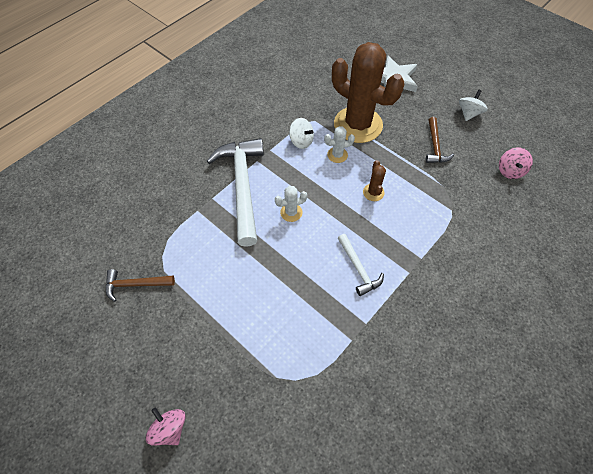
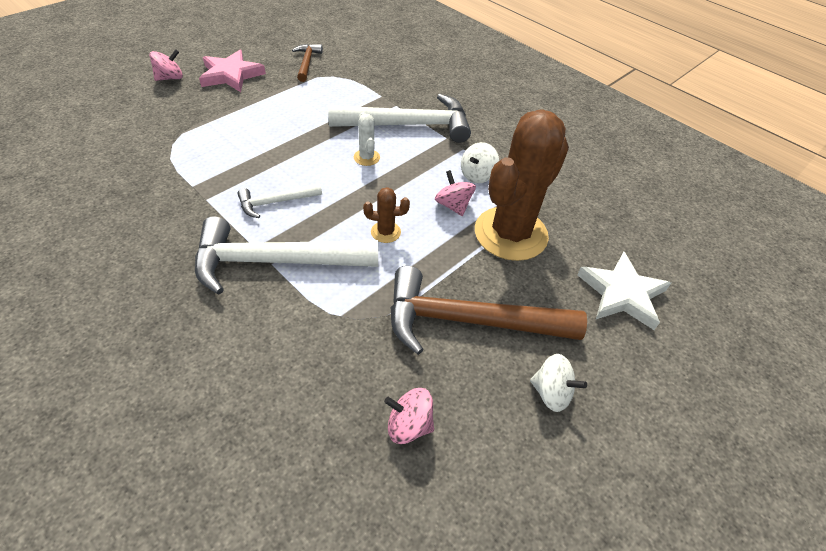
camera: 90 degrees right, 10 degrees down
white cactus [324,126,355,163] -> pink spinning top [435,170,476,216]
brown hammer [426,117,454,163] -> brown hammer [390,266,587,355], size x2.01
none -> white hammer [195,216,378,294]
none -> pink star [199,50,266,92]

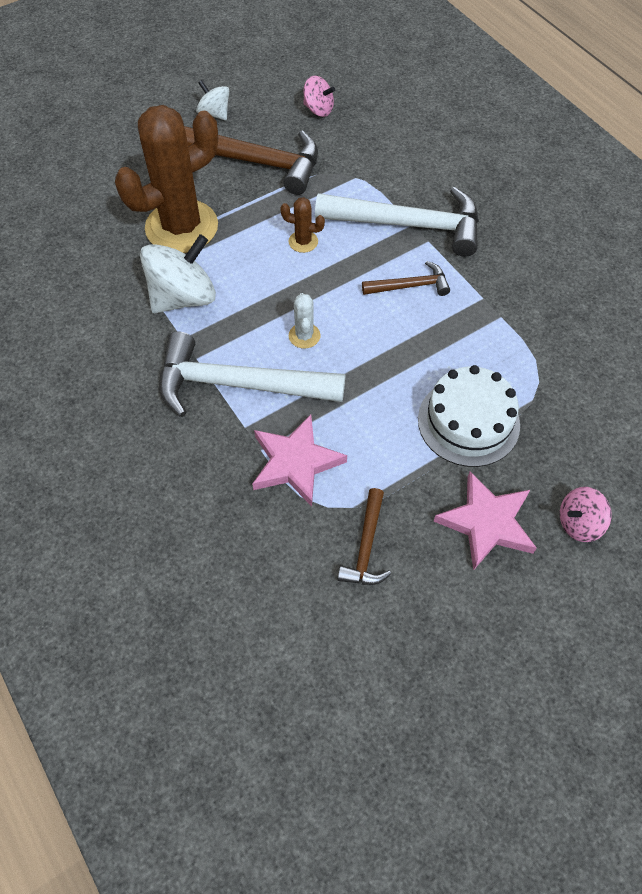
camera: 165 degrees left, 10 degrees up
white hammer [238,183,322,218] -> brown hammer [362,261,450,296]
pink spinning top [435,170,476,216] -> none
white spinning top [461,142,499,183] -> white spinning top [140,234,216,313], size x1.82
white star [577,252,671,330] -> none
none -> pink star [252,414,347,507]
none -> white cake [418,365,520,467]

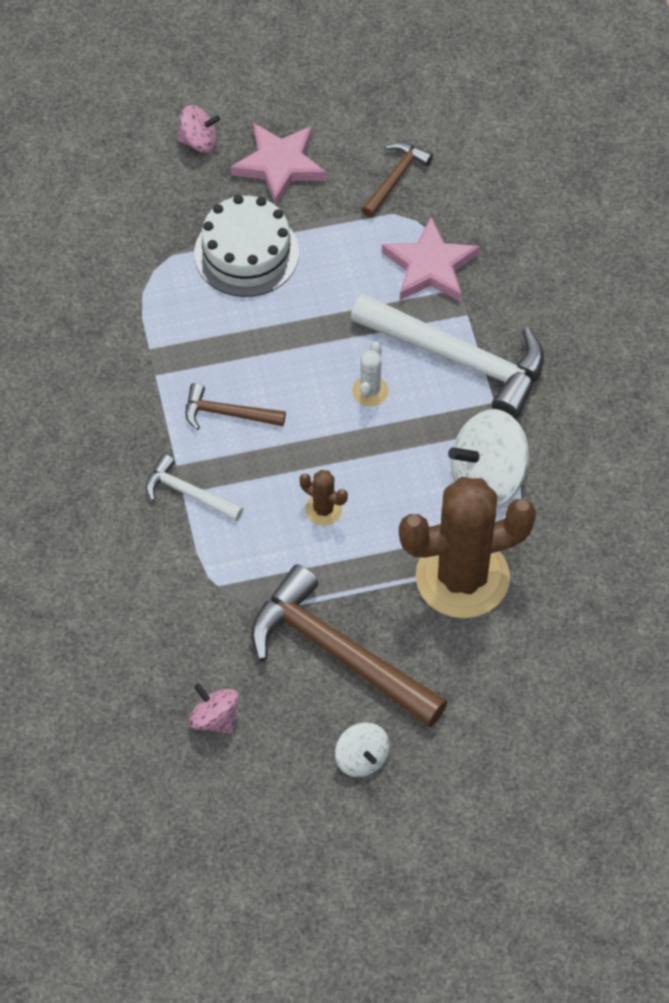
camera: 160 degrees left, 0 degrees up
white hammer [315,187,479,257] -> white hammer [146,454,243,521], size x0.50

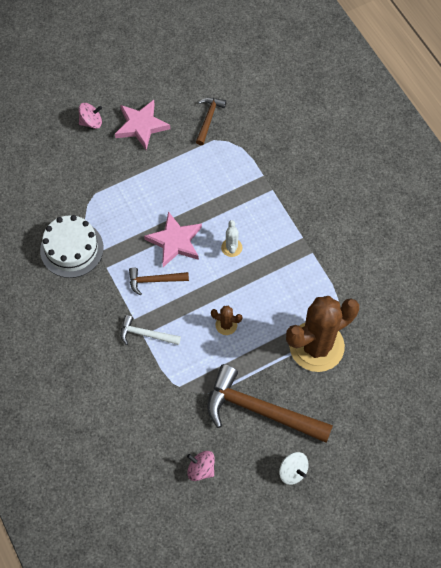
camera: 15 degrees left, 5 degrees up
white cake [194,195,299,297] -> white cake moved to [40,215,104,278]
white hammer [350,294,544,419] -> none
pink star [382,217,480,302] -> pink star moved to [144,211,202,267]
white spinning top [448,409,529,507] -> none

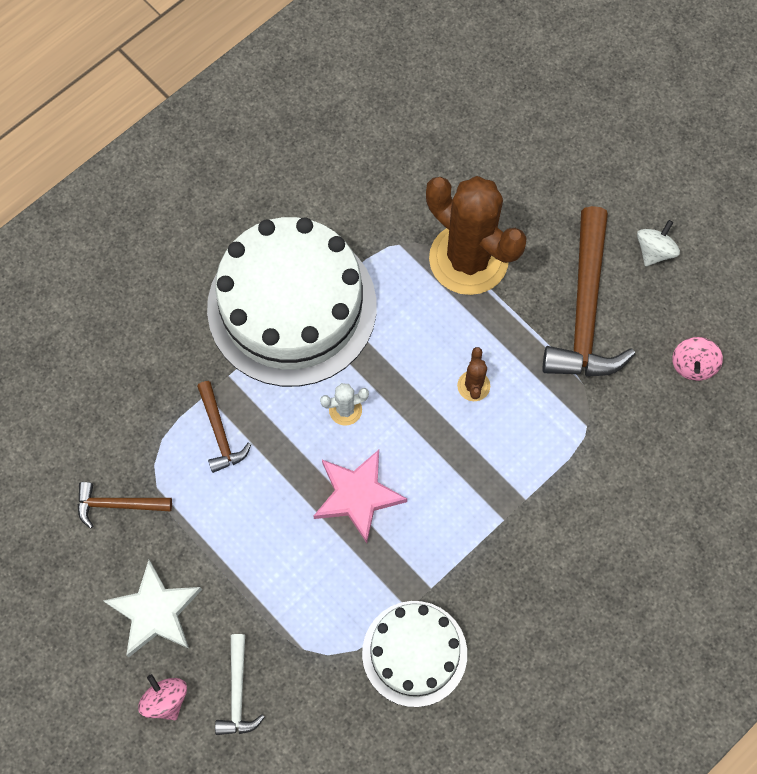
camera: 105 degrees left, 5 degrees up
pink star [115,100,170,150] -> white star [104,560,202,657]
white hammer [120,315,181,345] -> white hammer moved to [215,634,265,735]
brown hammer [129,267,189,295] -> brown hammer moved to [197,381,251,473]
none -> white cake [207,217,376,387]

